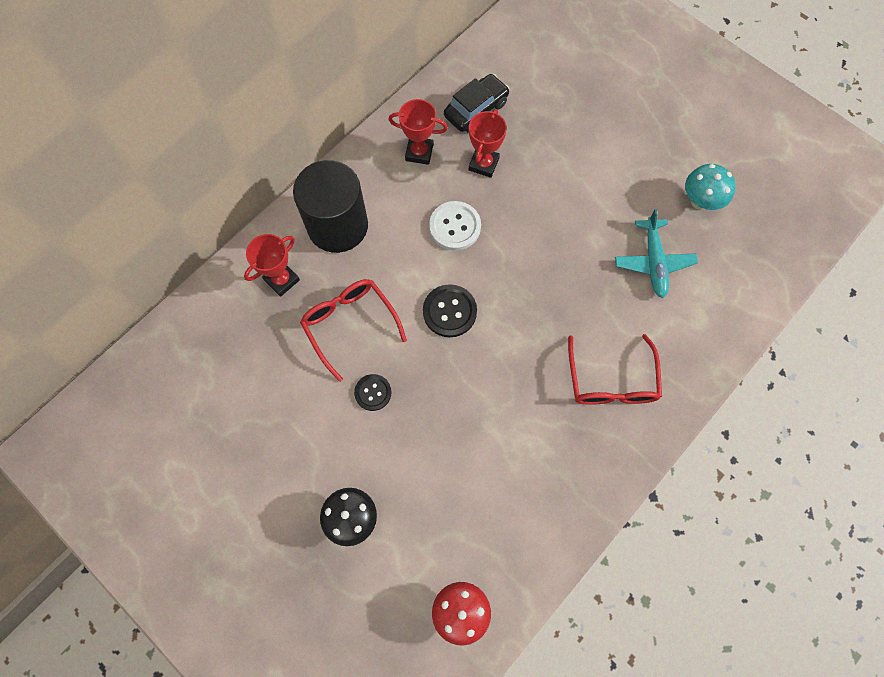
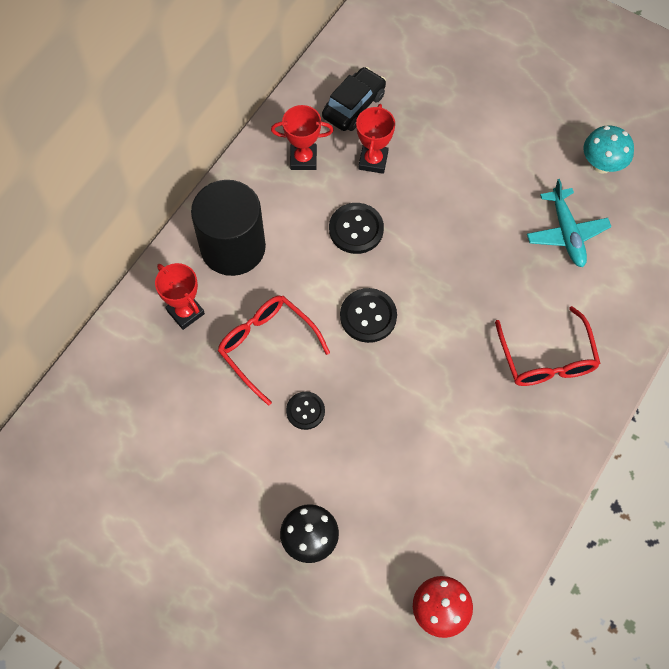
camera: 10 degrees left, 5 degrees down
red trophy [244,234,300,297] -> red trophy turned 75 degrees counterclockwise [155,263,205,330]
white button [429,201,481,250] -> black button [329,203,384,254]

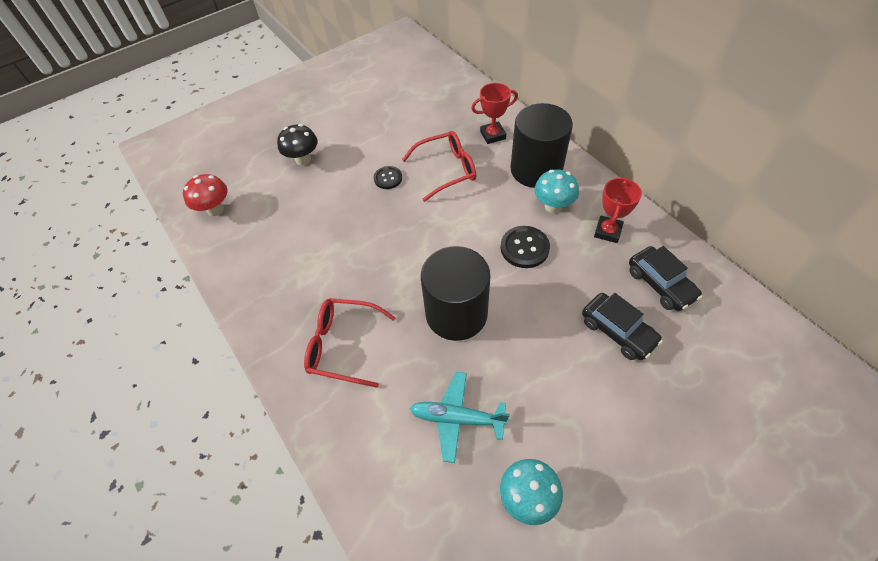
camera: 115 degrees right, 10 degrees down
black button [340,288,397,343] -> none
red trophy [356,104,395,174] -> none
none -> black cylinder [421,246,490,341]
none -> turquoise mushroom [534,169,579,213]
none -> black car [582,293,663,360]

